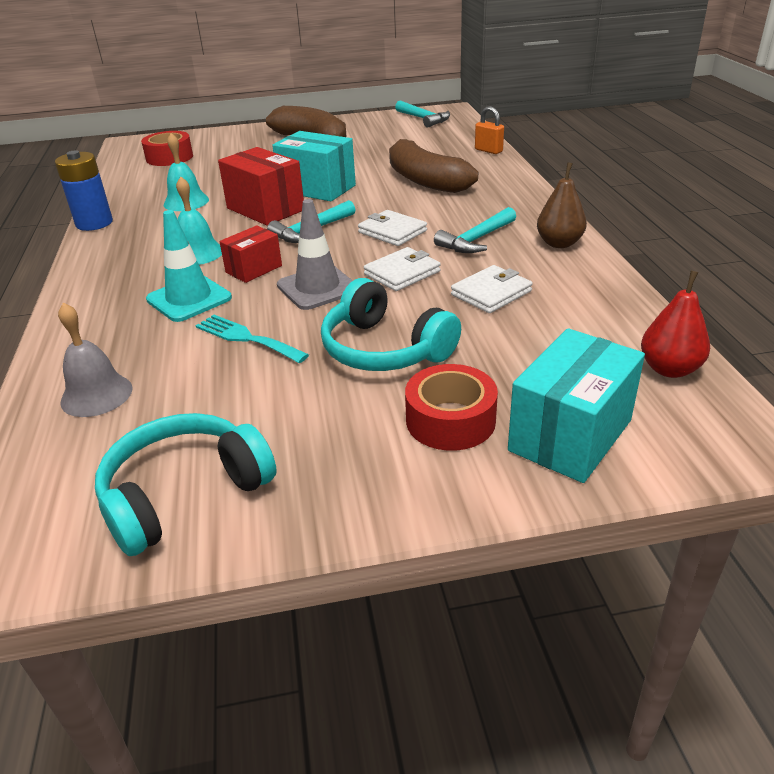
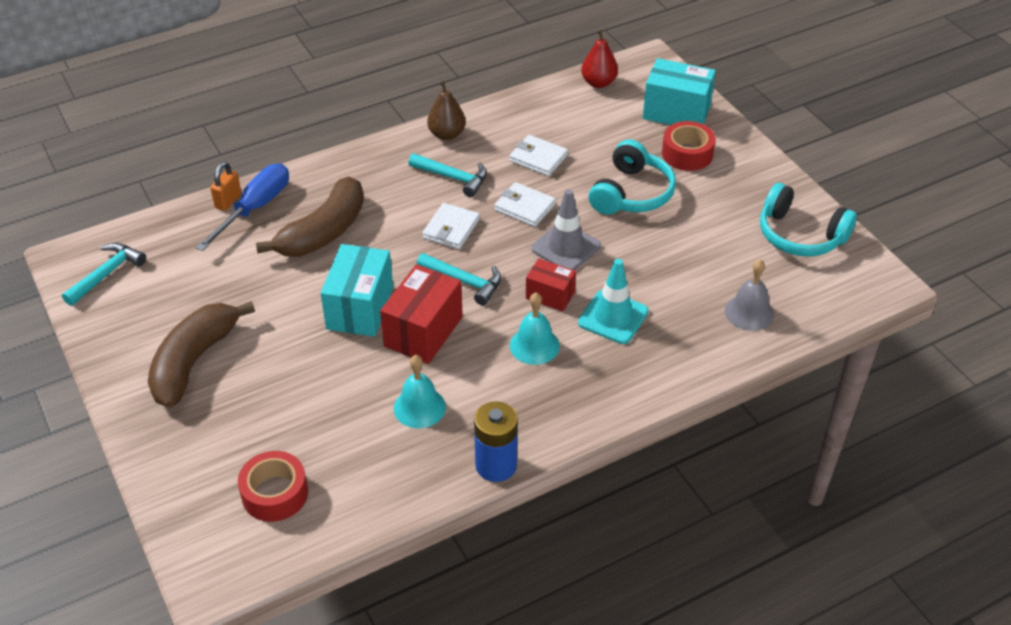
camera: 110 degrees left, 10 degrees up
turquoise fork [196,315,309,363] -> none
none -> blue screwdriver [196,164,289,251]

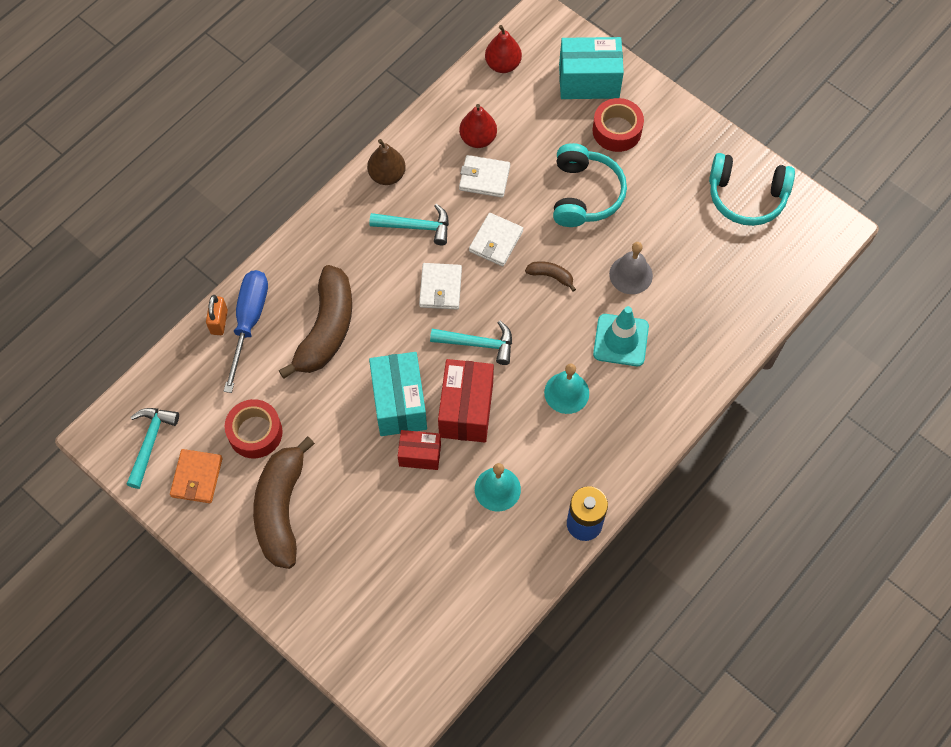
camera: 20 degrees left, 20 degrees up
red tape [238,451,308,522] -> red tape moved to [225,399,283,458]
white wallet [494,182,556,227] -> white wallet turned 75 degrees counterclockwise [469,213,523,266]
red box [526,259,576,311] -> red box moved to [398,430,441,470]
grey traffic cone [531,189,601,270] -> brown banana [525,261,576,292]
grey bell [725,259,774,331] -> grey bell moved to [609,242,653,294]
none -> orange wallet [170,449,223,503]
none -> red pear [459,104,497,148]

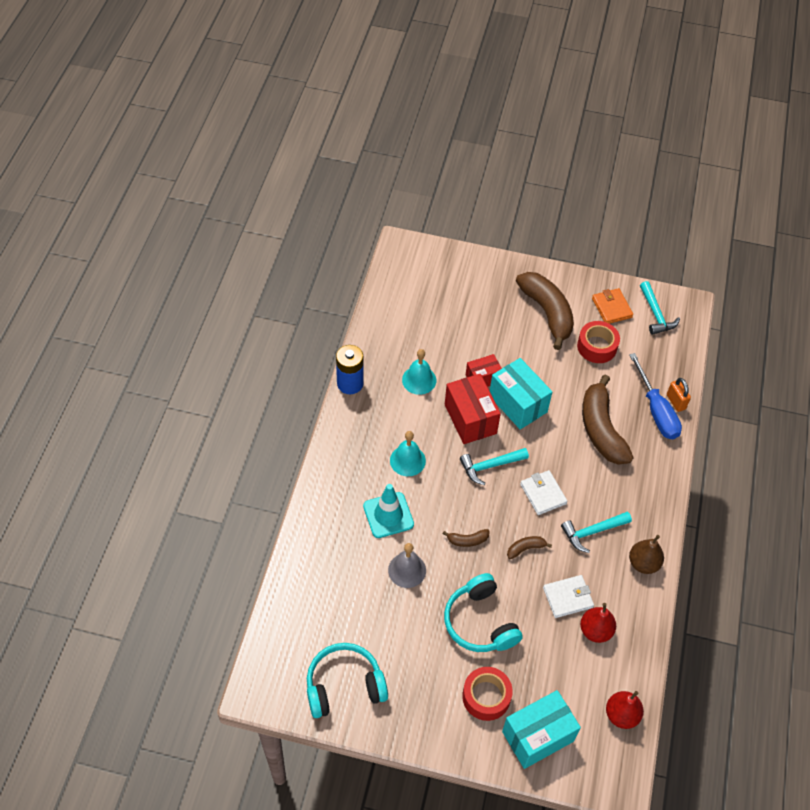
camera: 150 degrees right, 10 degrees down
white wallet [469,213,523,266] -> brown banana [507,536,552,559]

